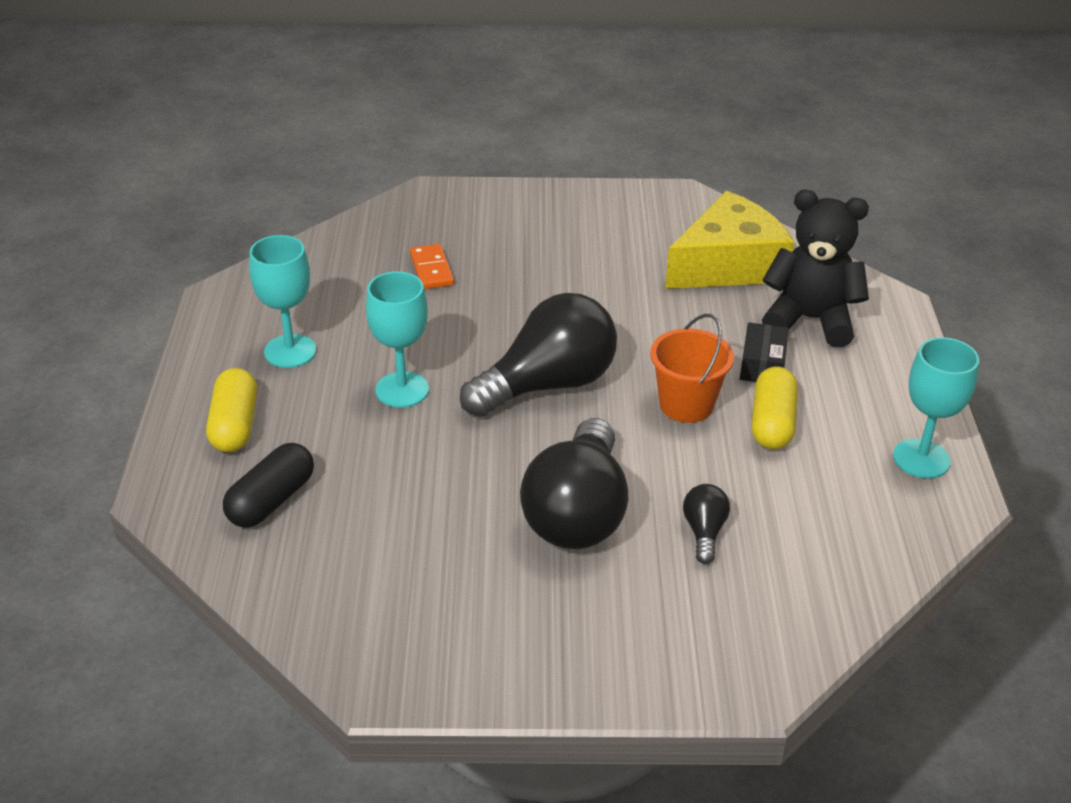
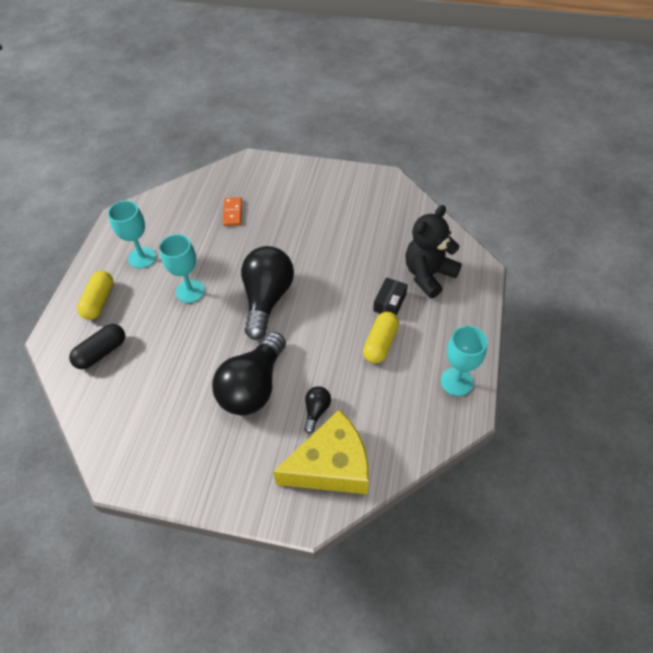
camera: 15 degrees right, 15 degrees up
black light bulb [460,293,617,417] -> black light bulb turned 60 degrees counterclockwise [241,246,294,340]
orange bucket [650,314,734,423] -> none
yellow cheese [665,191,794,289] -> yellow cheese moved to [273,410,369,494]
black teddy bear [762,190,869,347] -> black teddy bear turned 75 degrees counterclockwise [405,205,462,298]

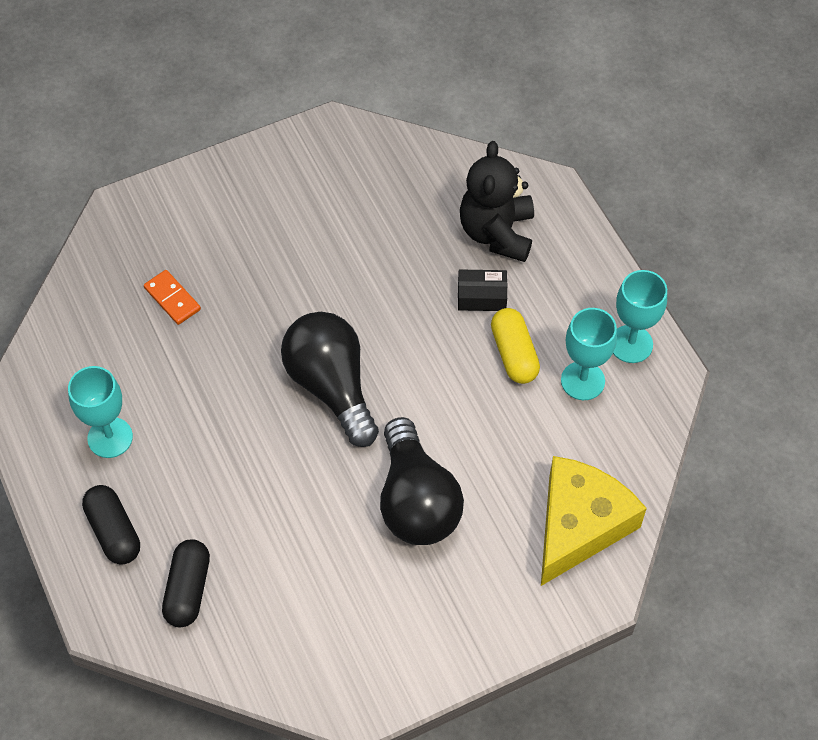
camera: 40 degrees left, 5 degrees up
yellow capsule [77,271,114,320] -> black capsule [82,485,140,565]
turquoise goblet [159,234,205,303] -> turquoise goblet moved to [561,308,617,400]
black light bulb [304,386,331,434] -> none
black box [373,278,408,316] -> black box turned 75 degrees counterclockwise [458,270,507,311]

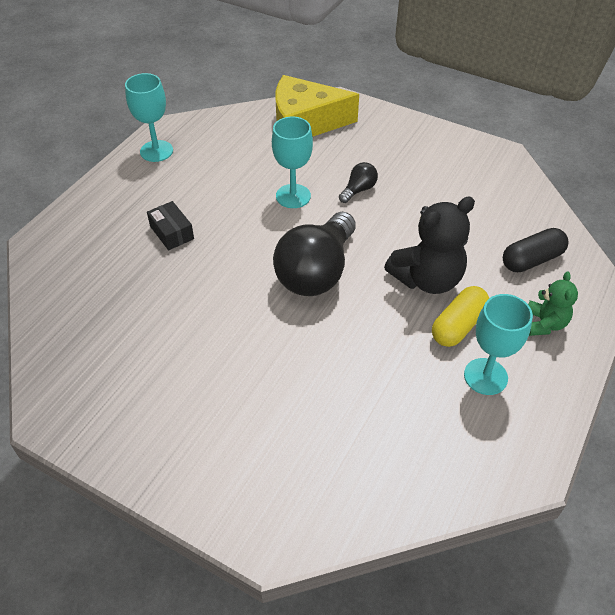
camera: 125 degrees left, 10 degrees down
black capsule [82,485,140,565] -> green teddy bear [528,272,578,336]
orange domino [144,270,201,325] -> none
black light bulb [380,417,464,545] -> black light bulb [339,162,378,203], size x0.44
black teddy bear [460,141,534,262] -> black teddy bear moved to [384,196,475,294]
yellow capsule [491,308,540,384] -> yellow capsule moved to [432,286,489,347]
turquoise goblet [561,308,617,400] -> turquoise goblet moved to [272,117,313,208]

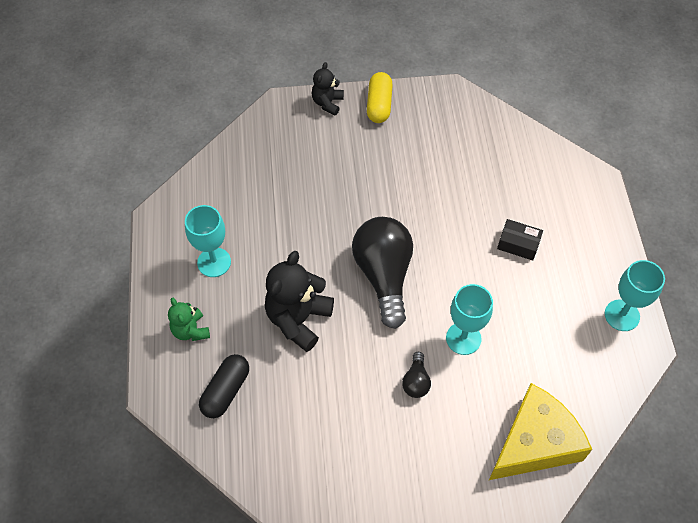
camera: 145 degrees right, 10 degrees up
yellow capsule [432,286,489,347] -> yellow capsule moved to [367,72,393,123]
none -> black teddy bear [312,62,344,115]

